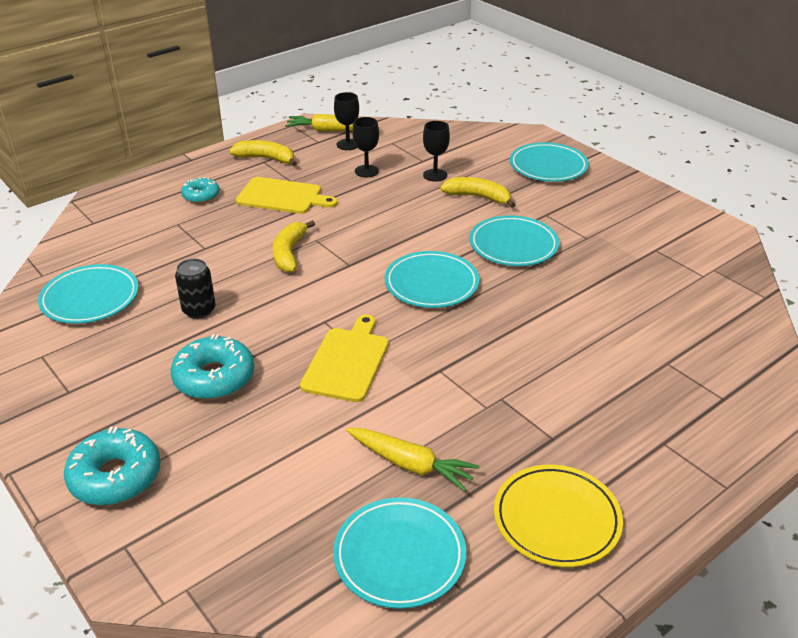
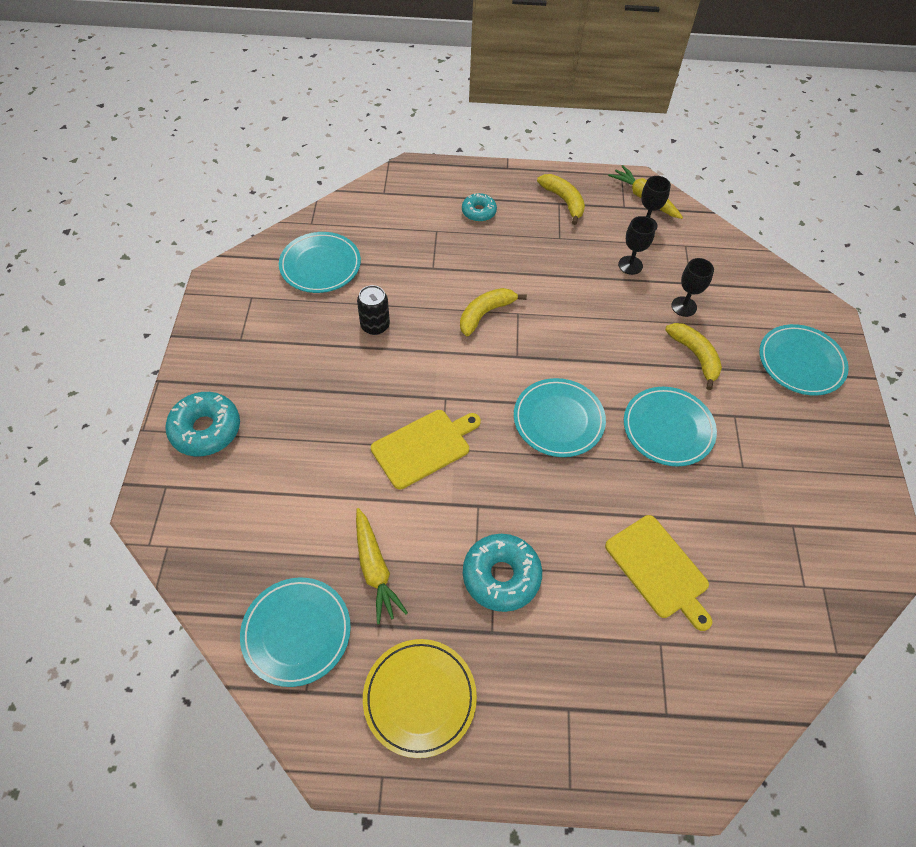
camera: 40 degrees right, 20 degrees up
turquoise donut [171,334,254,400] -> turquoise donut moved to [463,534,542,612]
yellow cutting board [236,177,338,214] -> yellow cutting board moved to [605,515,712,631]

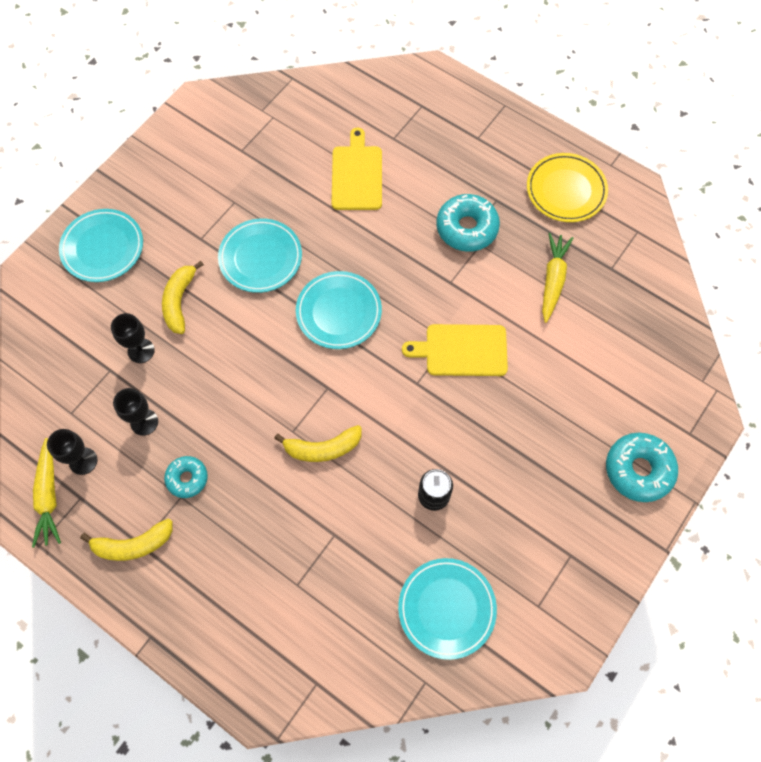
camera: 145 degrees left, 10 degrees up
turquoise plate [240,577,351,687] -> none
turquoise donut [462,193,497,222] -> turquoise donut moved to [164,456,208,498]
yellow banana [537,174,585,225] -> yellow banana turned 105 degrees counterclockwise [80,519,173,561]

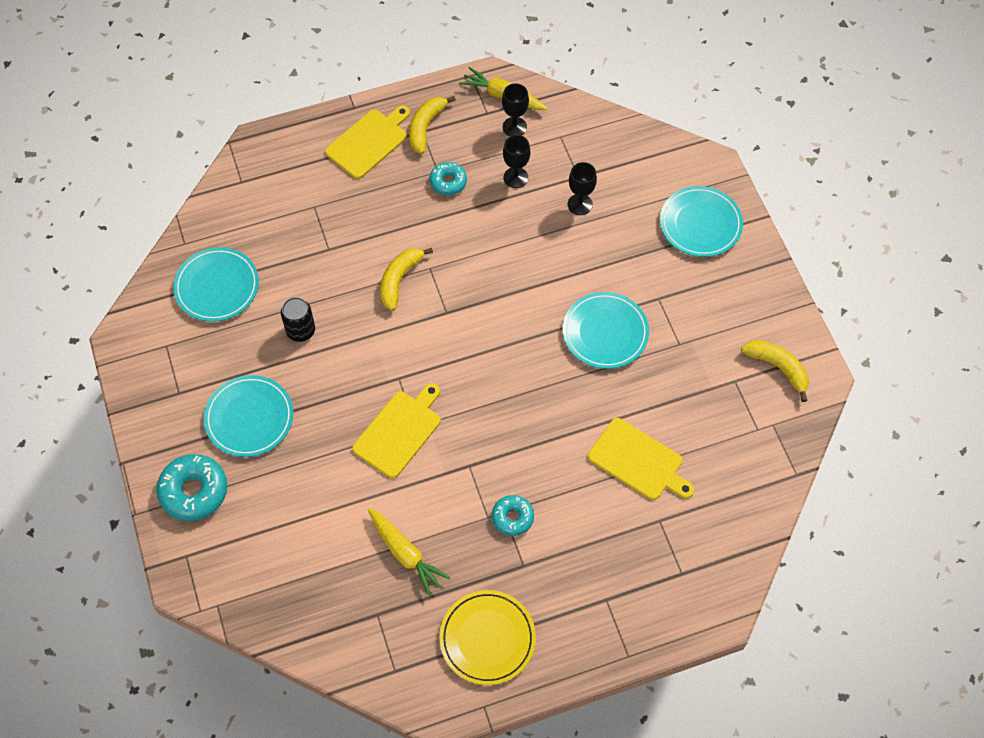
camera: 125 degrees right, 5 degrees down
yellow banana [162,261,204,334] -> yellow banana moved to [741,340,809,402]
turquoise plate [296,271,382,349] -> turquoise plate moved to [204,375,293,457]
turquoise donut [436,194,500,252] -> turquoise donut [492,495,534,536], size x0.60
none -> yellow cutting board [325,105,410,179]

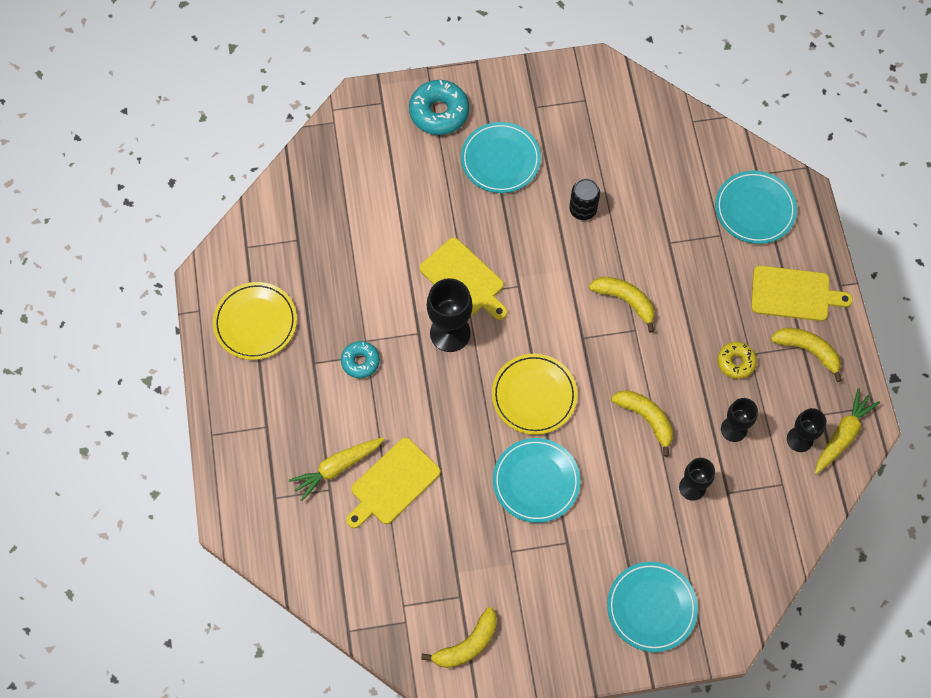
camera: 100 degrees right, 5 degrees up
turquoise plate [173,247,259,322] -> turquoise plate moved to [715,171,797,244]
yellow cutting board [325,105,410,179] -> yellow cutting board turned 45 degrees counterclockwise [751,265,853,321]
yellow carrot [368,508,450,596] -> yellow carrot moved to [289,437,384,501]
turquoise donut [430,162,467,195] -> yellow donut [717,342,757,379]
none -> black goblet [427,278,472,352]
none -> yellow plate [492,354,577,435]
none -> yellow banana [611,390,673,457]

